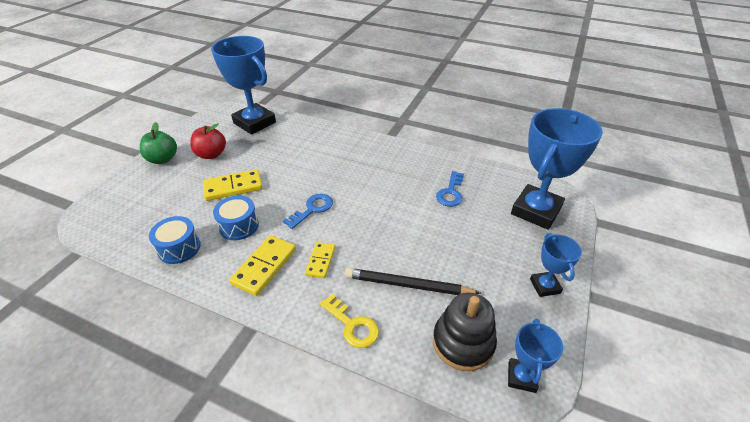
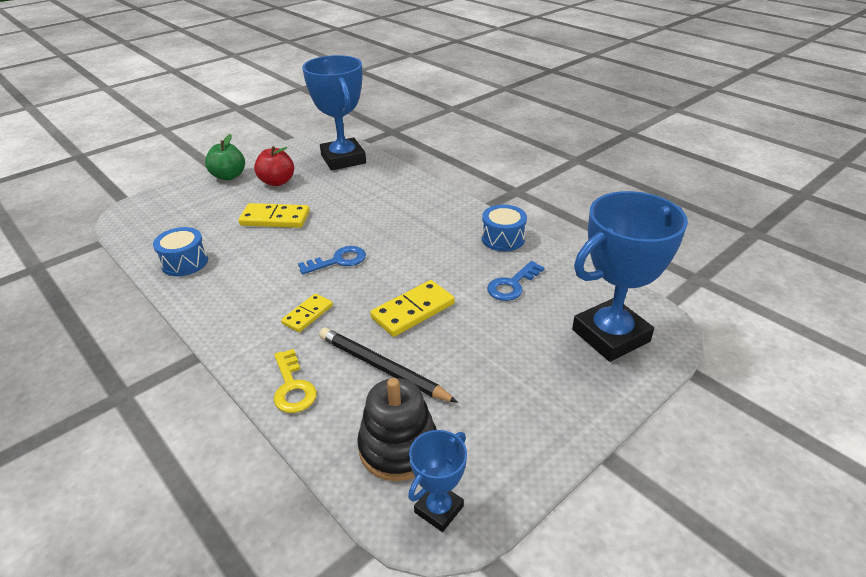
camera: 25 degrees right, 5 degrees down
blue drum [213,195,259,240] -> blue drum moved to [482,205,527,251]
yellow domino [229,235,296,296] -> yellow domino moved to [370,280,455,337]
blue trophy [530,233,582,297] -> none

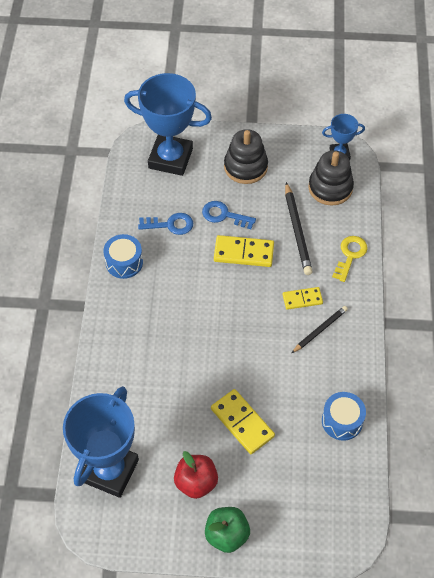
camera: 135 degrees left, 20 degrees up
blue key [298,246,366,274] -> blue key moved to [202,201,256,229]
none -> black stacking toy [224,129,268,184]
none -> black pencil [292,306,348,353]

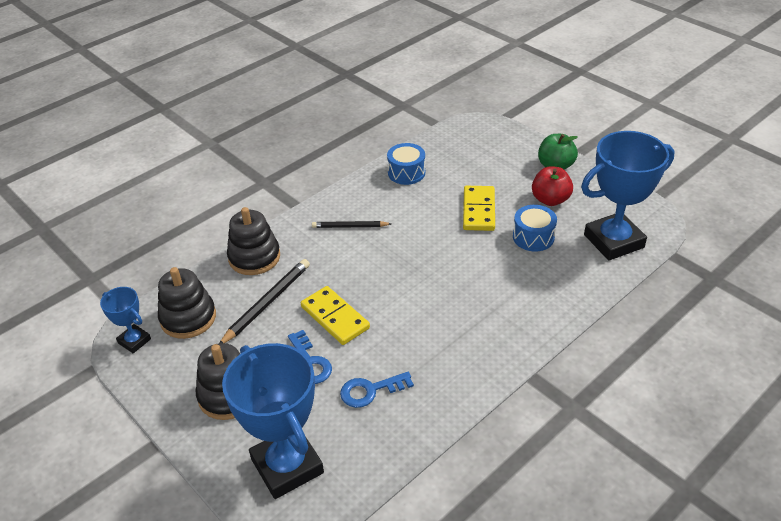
camera: 135 degrees left, 15 degrees down
blue drum [103,234,143,279] -> blue drum moved to [513,205,557,251]
blue key [138,213,193,235] -> blue key turned 60 degrees counterclockwise [340,372,414,408]
yellow domino [283,287,323,310] -> none
yellow key [332,236,368,282] -> black stacking toy [227,207,280,275]

